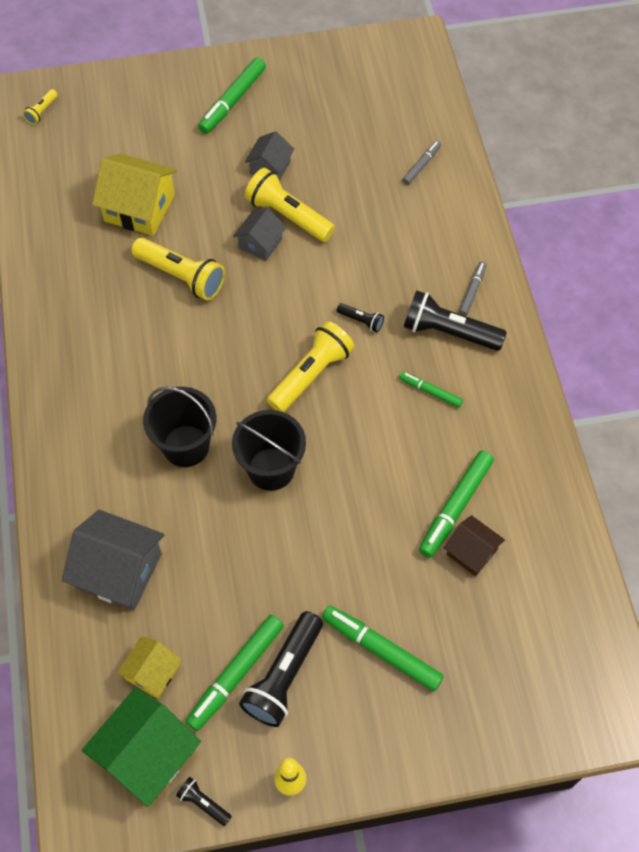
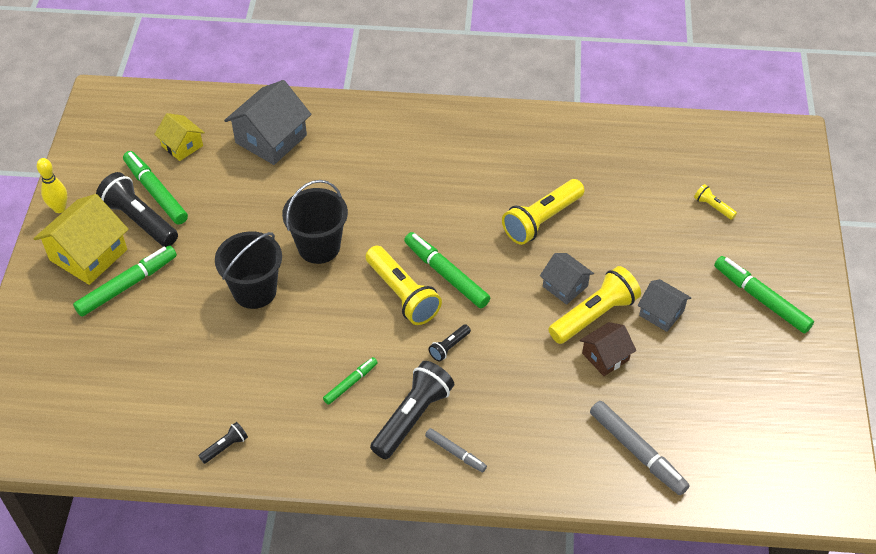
camera: 105 degrees right, 10 degrees down
yellow flashlight [23,89,58,125] -> yellow flashlight moved to [694,184,737,220]
green house [82,688,201,807] -> none
yellow house [92,154,177,236] -> yellow house moved to [33,194,129,285]
black bucket [143,387,217,467] -> black bucket moved to [215,231,282,309]
black flashlight [176,777,232,826] -> black flashlight moved to [199,422,248,464]
grey marker [403,141,441,185] -> grey marker [590,401,690,495], size x1.76
green marker [419,451,494,558] -> green marker moved to [404,232,490,308]
brown house [444,515,505,576] -> brown house moved to [580,322,636,376]

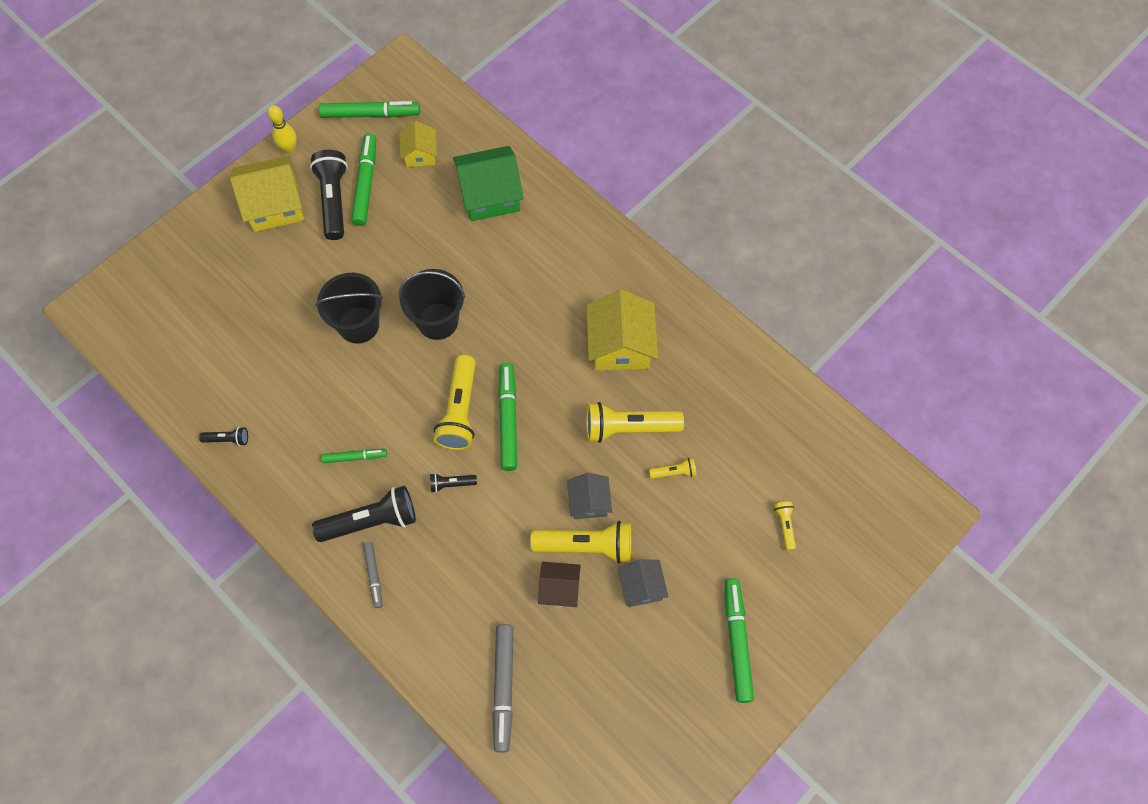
camera: 40 degrees right, 15 degrees up
green marker [73,245,177,317] -> green marker moved to [319,101,420,118]
grey house [224,80,311,165] -> green house [453,146,524,221]
none -> yellow house [586,290,658,370]
none -> yellow flashlight [649,458,697,479]

